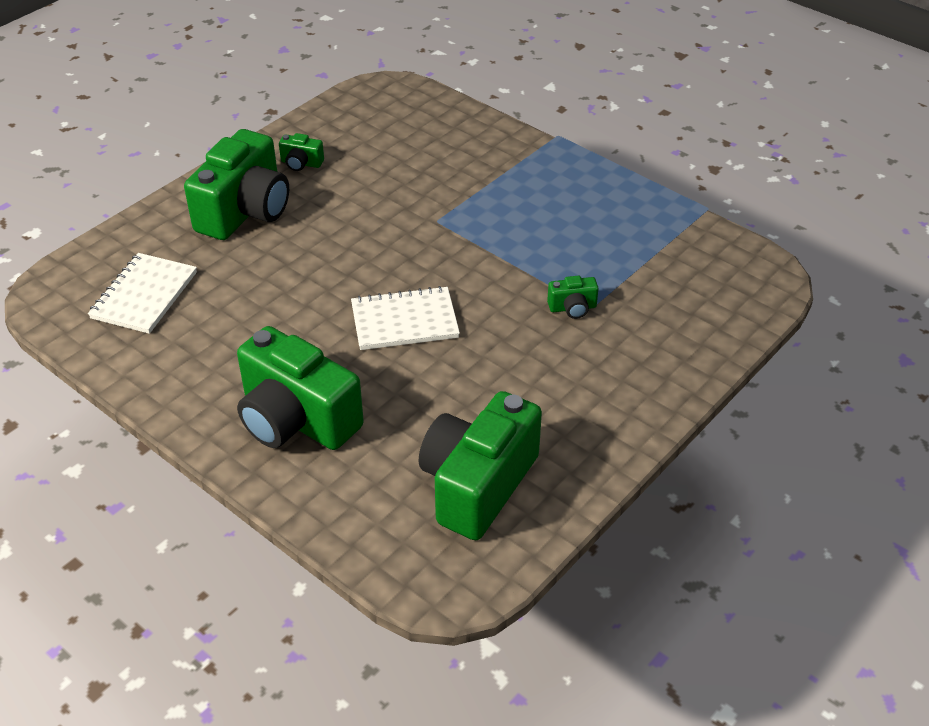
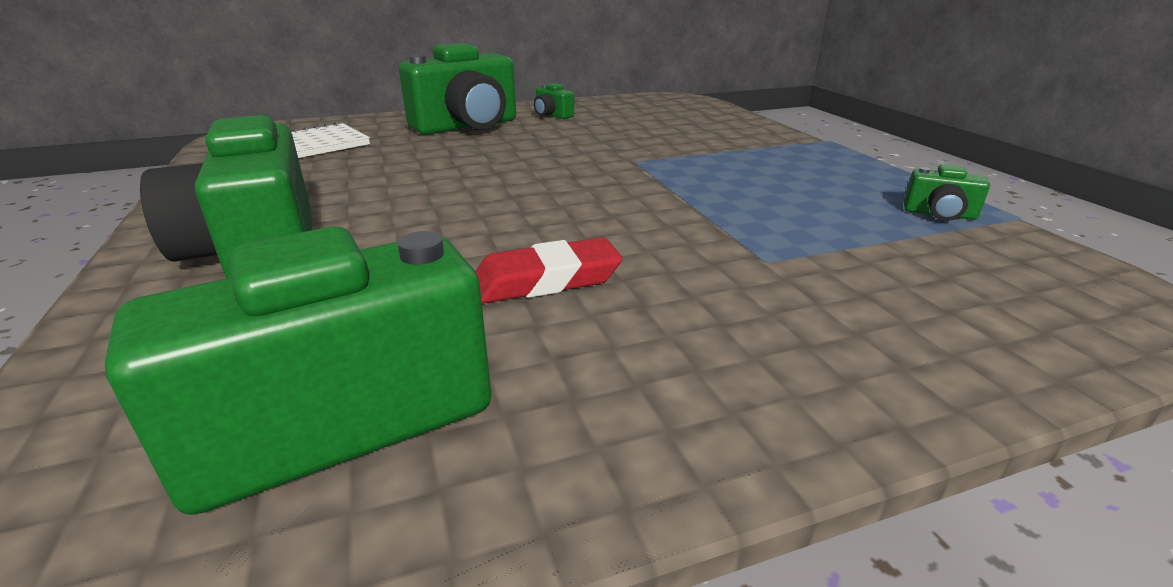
camera: 30 degrees right, 15 degrees down
white notebook [351,286,460,350] -> none
green camera [547,276,599,319] -> green camera moved to [904,164,990,221]
none -> red eraser [475,237,623,303]

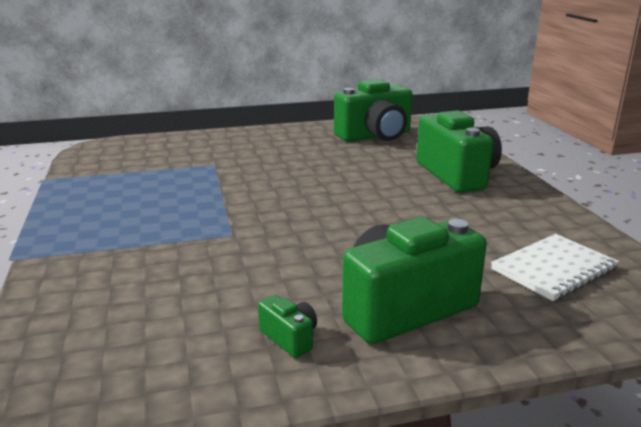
camera: 175 degrees left, 5 degrees down
red eraser [475,237,623,303] -> none
green camera [904,164,990,221] -> none

